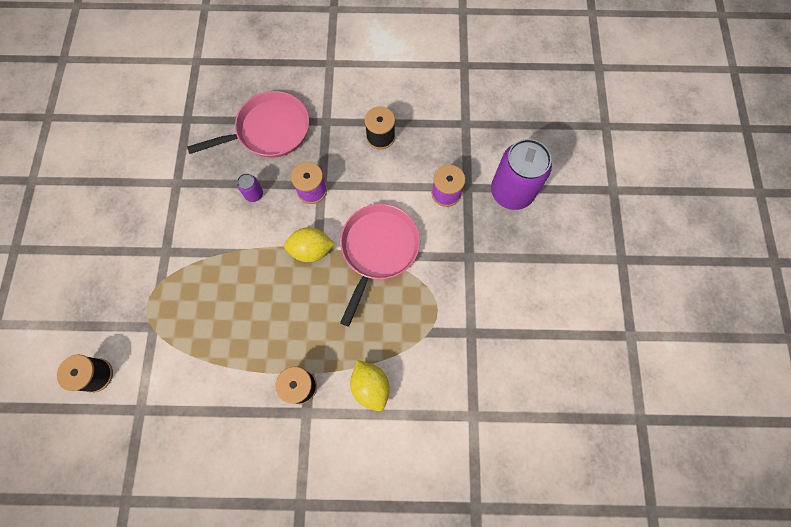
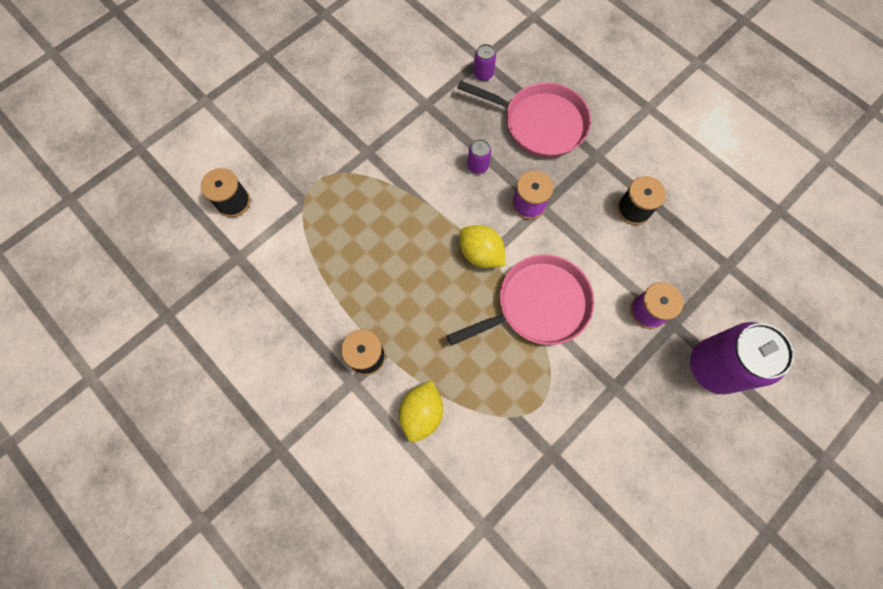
camera: 45 degrees right, 0 degrees up
none -> purple can [474,44,496,81]

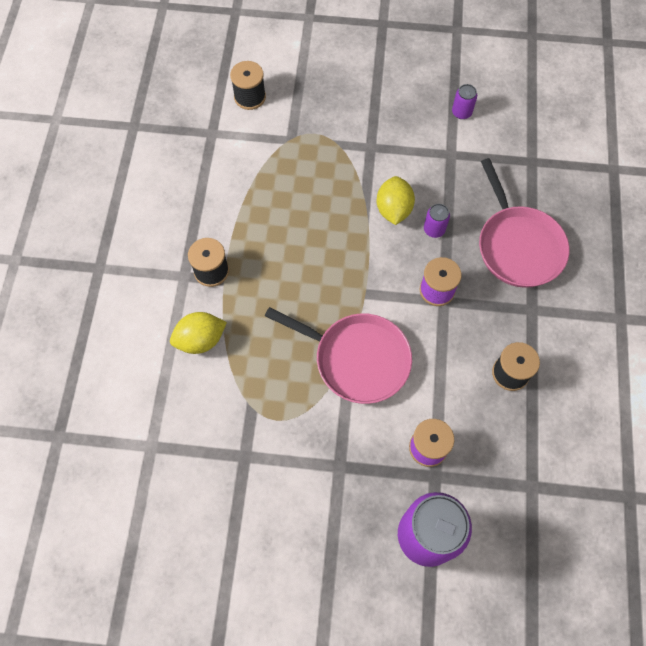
camera: 50 degrees right, 5 degrees down
yellow lemon [460,225,506,268] -> yellow lemon moved to [376,176,415,225]
purple can [474,44,496,81] -> purple can moved to [452,84,477,119]

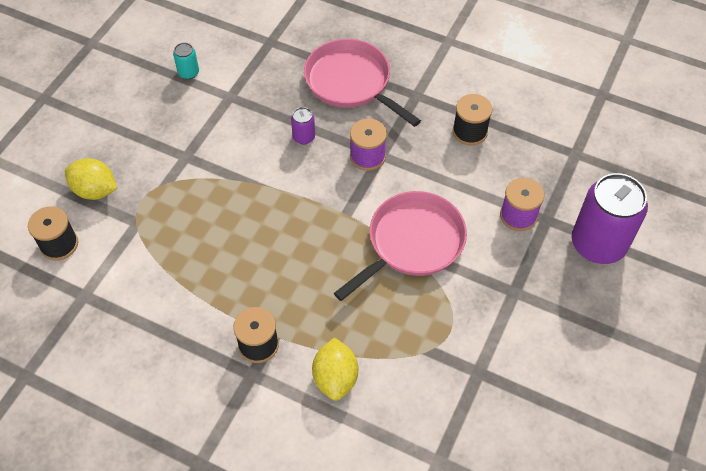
camera: 70 degrees left, 10 degrees down
yellow lemon [376,176,415,225] -> yellow lemon moved to [65,158,117,200]
purple can [452,84,477,119] -> turquoise can [173,43,199,79]
pink pan [479,158,569,288] -> pink pan turned 135 degrees counterclockwise [304,39,421,127]

